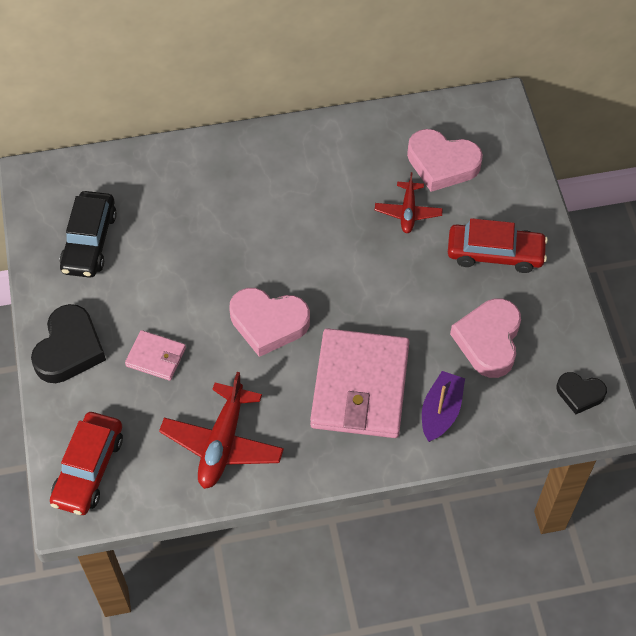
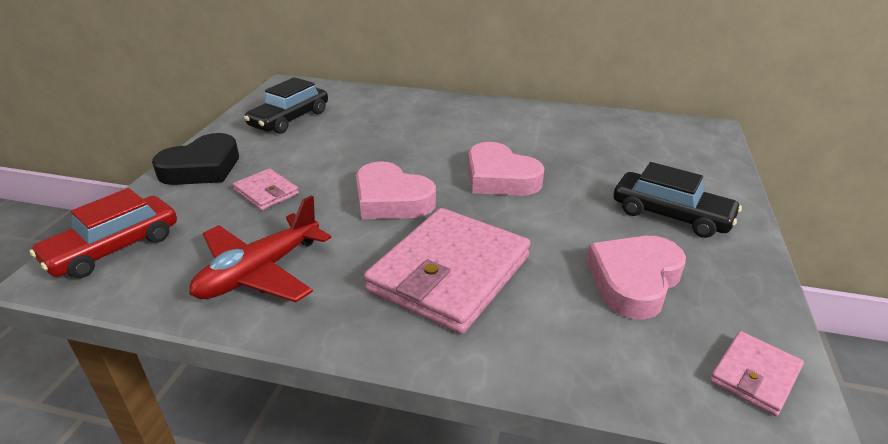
camera: 25 degrees right, 25 degrees down
red plane [375,172,443,233] -> none
pink heart [407,129,483,192] -> pink heart moved to [468,142,544,196]
purple boat [422,371,465,442] -> none
red car [448,218,548,273] -> black car [613,162,742,238]
black heart [557,372,607,414] -> pink wallet [710,331,804,416]

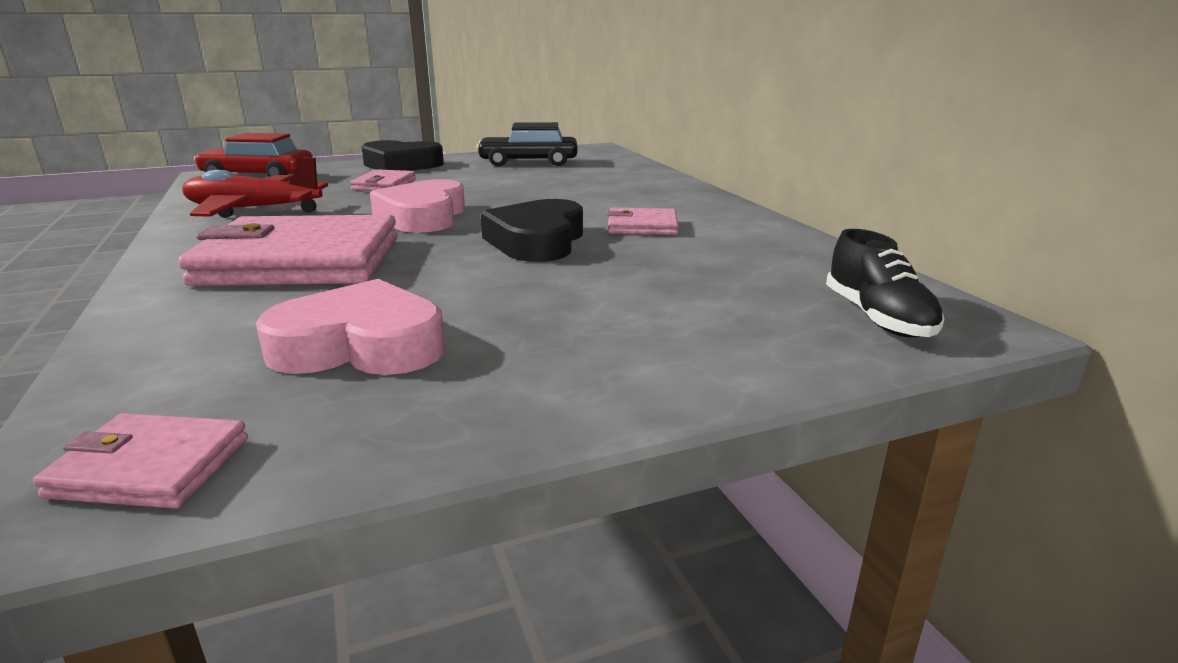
camera: 55 degrees right, 10 degrees down
pink heart [468,142,544,196] -> black heart [481,199,583,262]
black car [613,162,742,238] -> none
none -> pink wallet [607,208,678,235]
none -> black shoe [826,229,944,338]

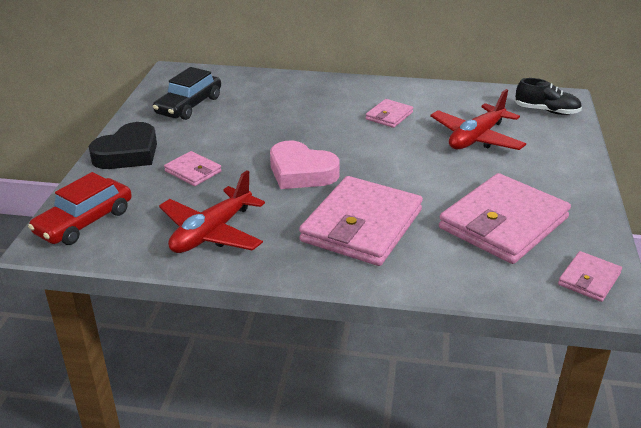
camera: 60 degrees left, 10 degrees up
pink heart [256,279,445,375] -> pink wallet [439,173,571,264]
black heart [481,199,583,262] -> none
none -> red plane [430,89,526,150]

